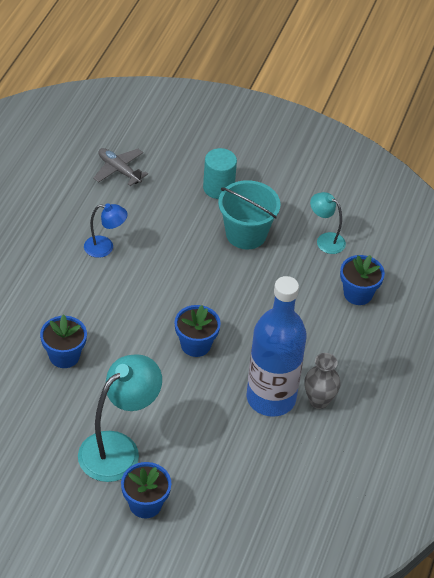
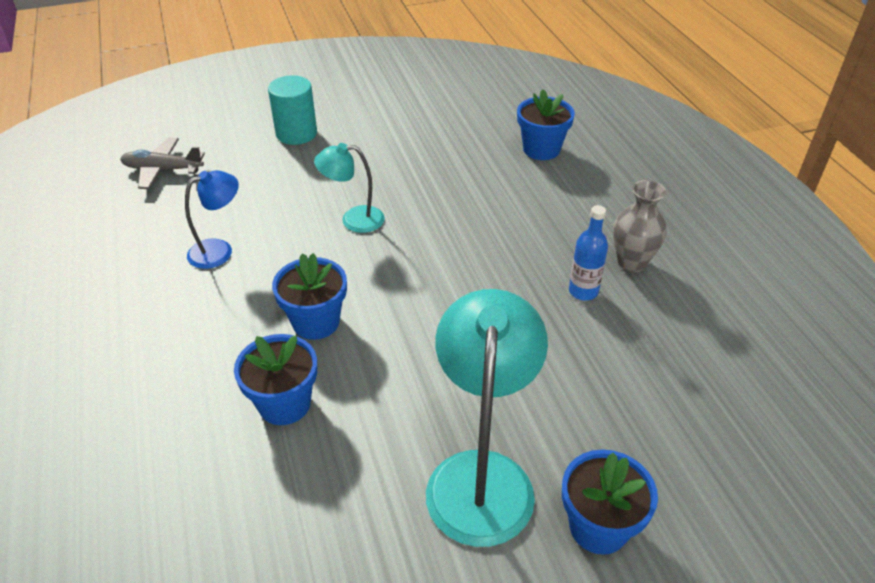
camera: 35 degrees left, 5 degrees down
blue flower pot [174,305,221,357] -> blue flower pot moved to [272,253,347,340]
turquoise bucket [218,180,280,249] -> none
blue bottle [247,276,307,417] -> blue bottle [569,205,608,300], size x0.41
turquoise lamp [310,192,346,254] -> turquoise lamp moved to [314,143,385,233]

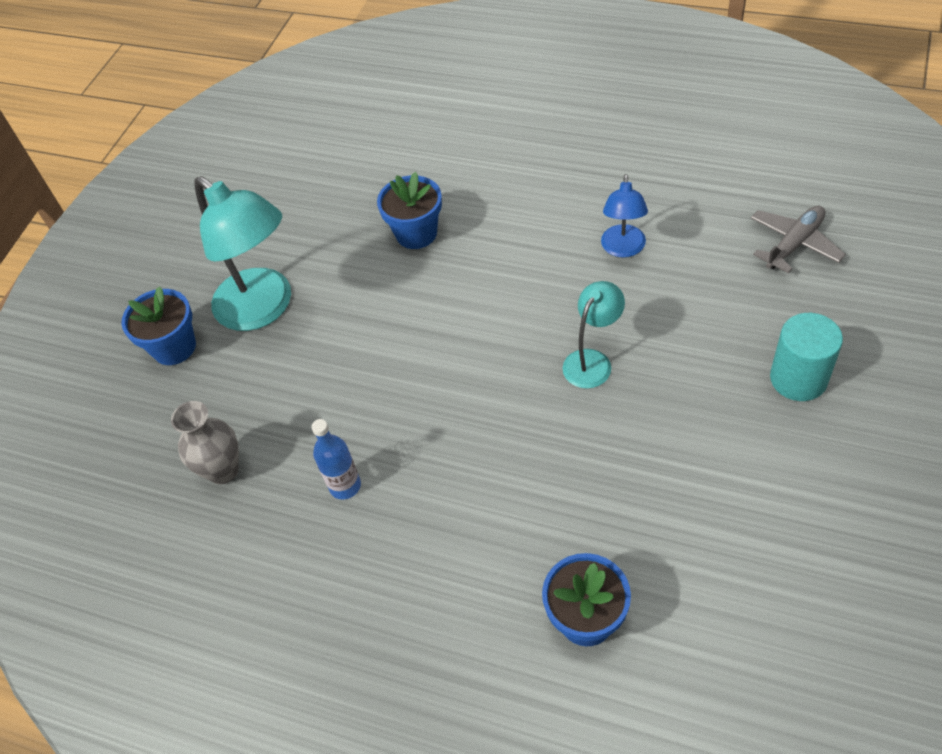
camera: 135 degrees right, 10 degrees up
blue flower pot [272,253,347,340] -> none
grey vase [613,180,667,272] -> grey vase moved to [171,401,239,484]

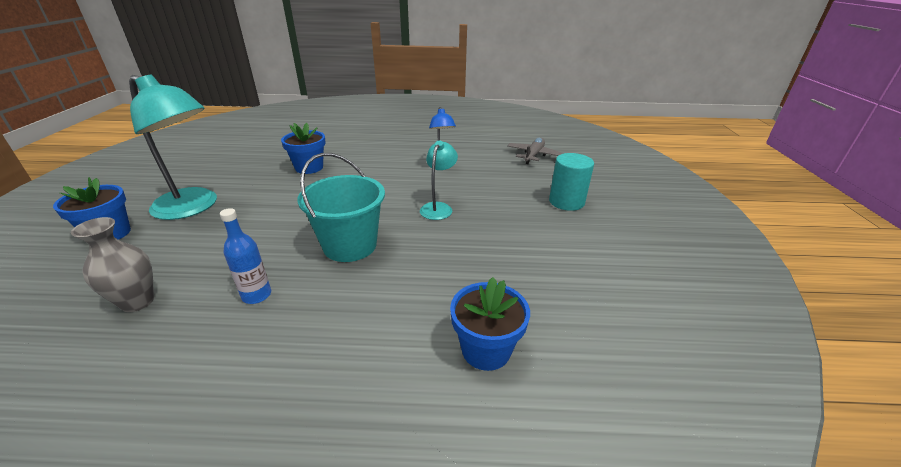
camera: 25 degrees left, 20 degrees down
none -> turquoise bucket [297,153,385,262]

